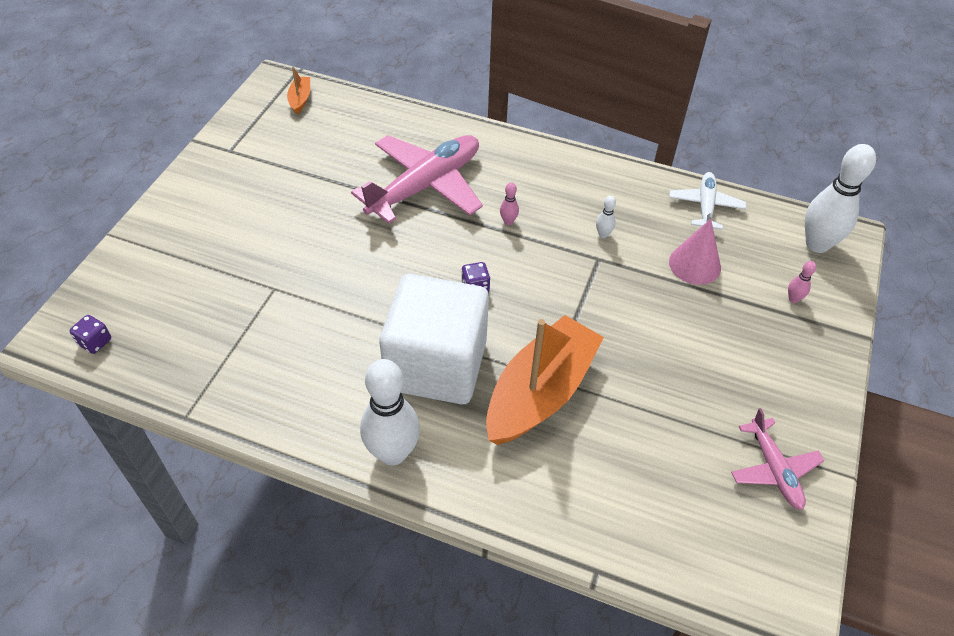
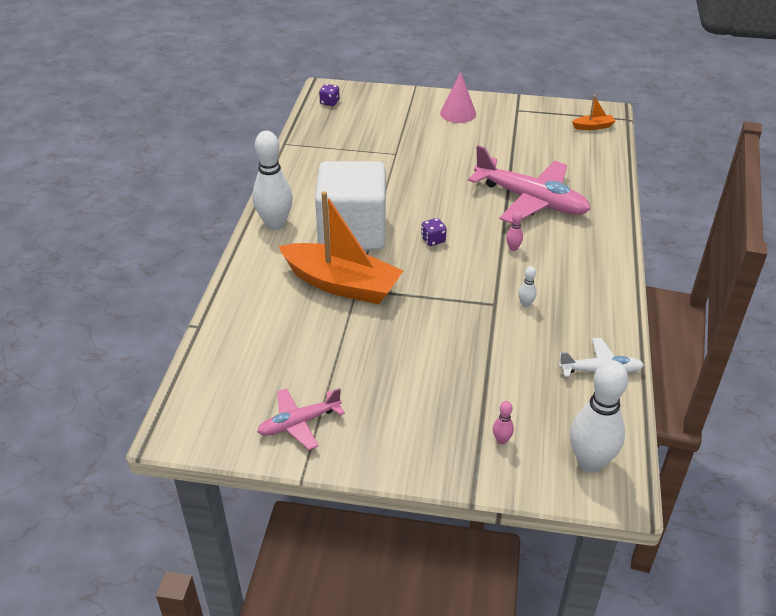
camera: 80 degrees right, 10 degrees down
pink cone [669,219,721,285] -> pink cone moved to [440,72,476,123]

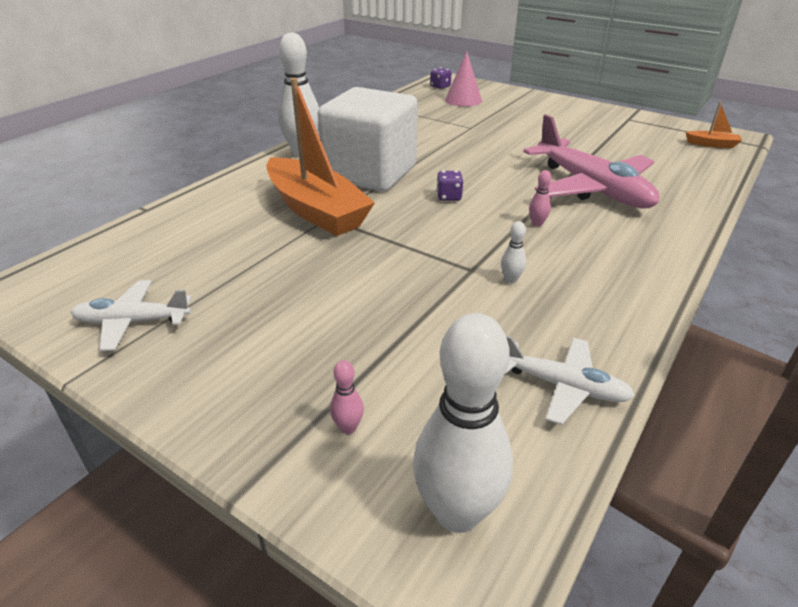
camera: 25 degrees right, 5 degrees down
pink plane [257,388,345,450] -> white plane [70,280,191,351]
pink cone [440,72,476,123] -> pink cone moved to [445,51,482,107]

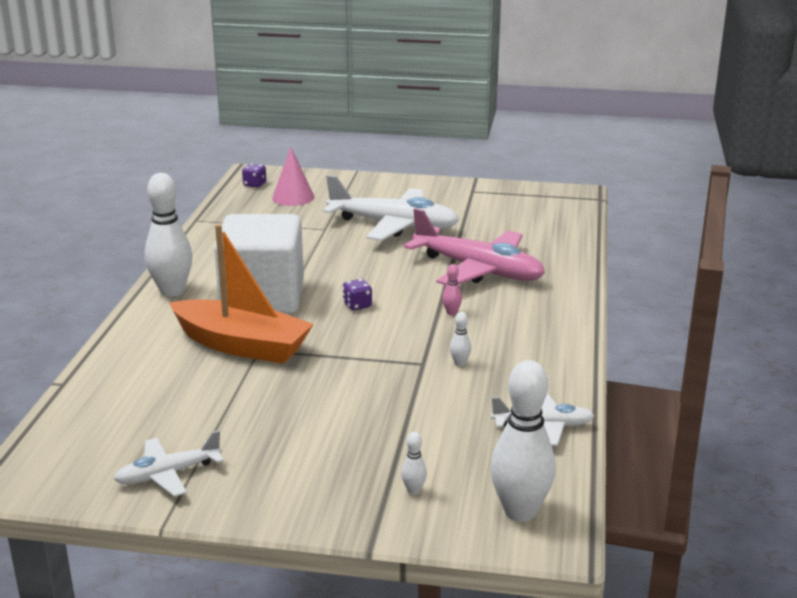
camera: 25 degrees left, 10 degrees down
pink bowling pin [330,360,364,434] -> white bowling pin [401,432,427,495]
orange boat [685,102,742,148] -> none
none -> white plane [323,175,459,241]

